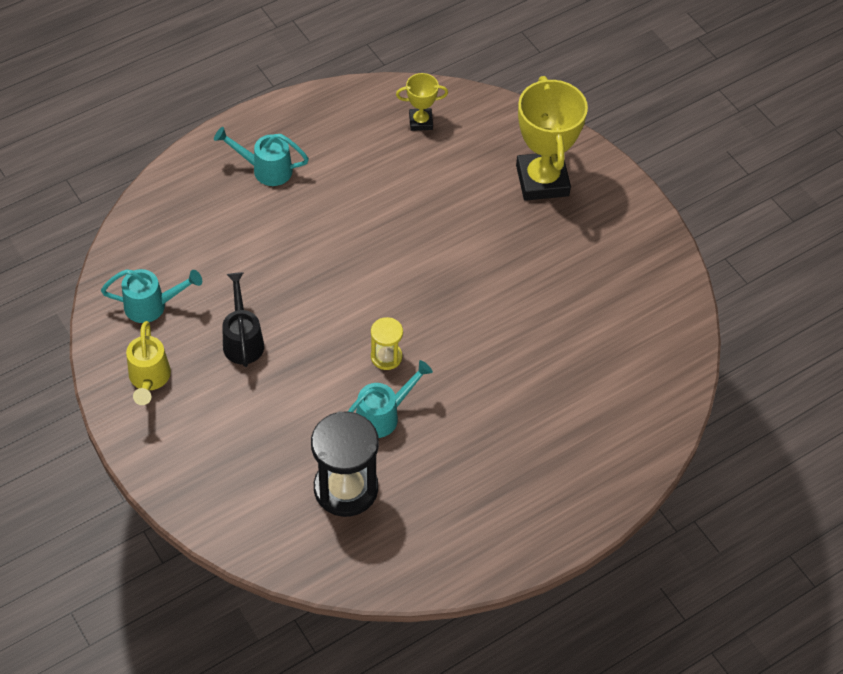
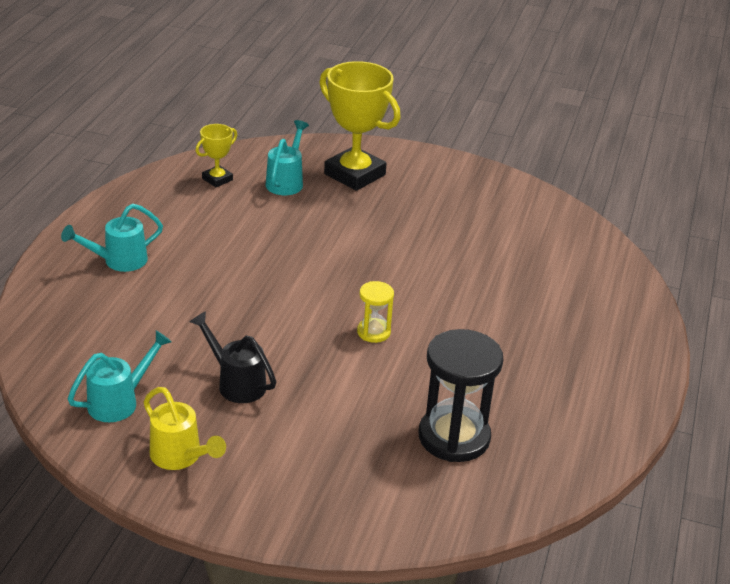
camera: 40 degrees left, 20 degrees down
turquoise watering can [348,360,433,438] -> turquoise watering can moved to [266,120,309,195]

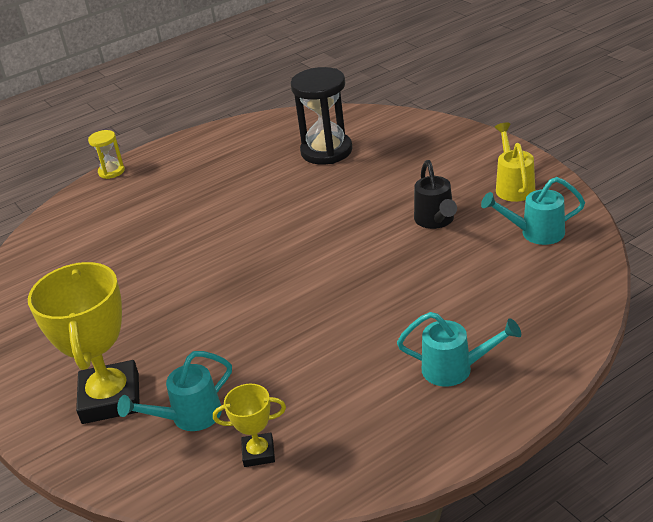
camera: 135 degrees left, 0 degrees up
yellow hourglass [357,281,394,343] -> yellow hourglass moved to [88,130,125,179]

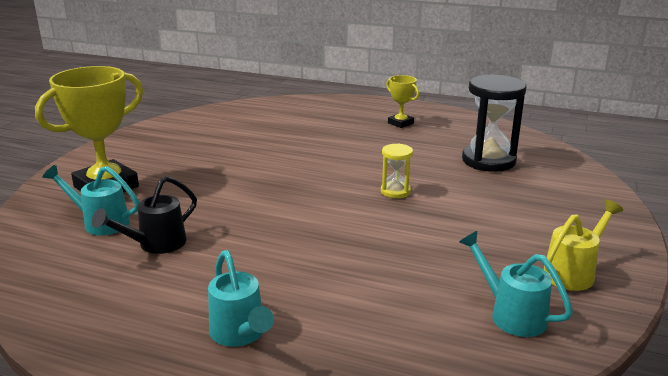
camera: 50 degrees right, 10 degrees down
yellow hourglass [88,130,125,179] -> yellow hourglass moved to [381,143,413,198]
yellow trophy [213,384,286,467] -> yellow trophy moved to [386,75,419,128]
black watering can [414,160,457,229] -> black watering can moved to [92,176,197,254]

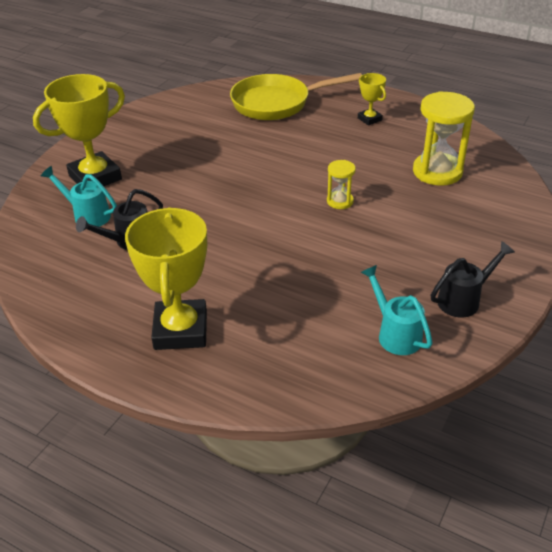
camera: 10 degrees right, 15 degrees up
turquoise watering can [208,250,274,347] -> yellow trophy [125,207,207,350]
black hourglass [462,74,527,172] -> yellow hourglass [413,91,475,186]
yellow watering can [544,200,623,291] -> black watering can [431,241,515,318]
none -> yellow pan [230,73,362,120]

